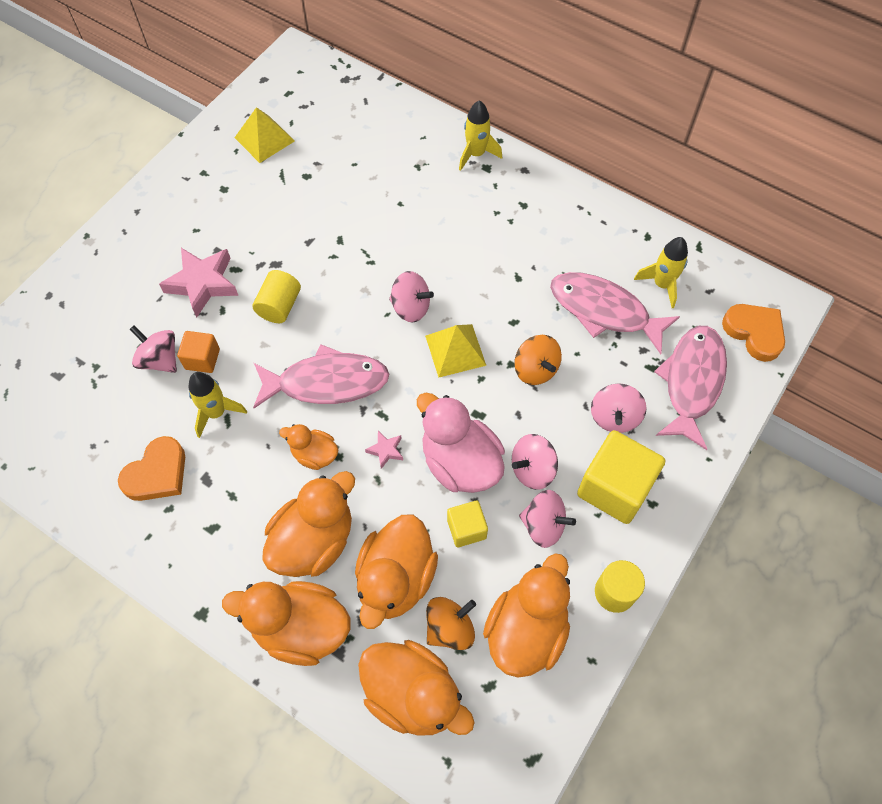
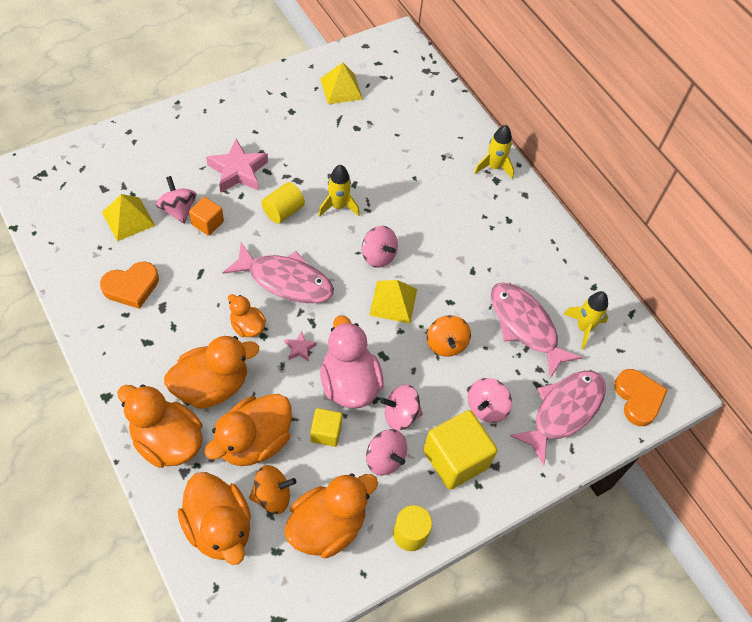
camera: 20 degrees right, 5 degrees down
yellow rocket [188,372,247,438] -> yellow rocket moved to [318,165,360,217]
none -> yellow pyramid [102,194,155,241]

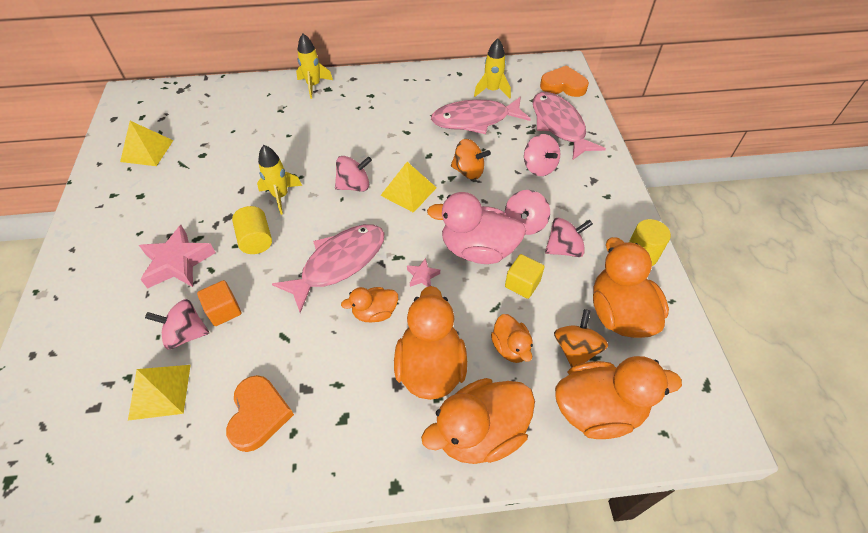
camera: 60 degrees left, 5 degrees down
orange duck [205,394,292,466] -> orange duck [491,314,533,363], size x0.55
yellow cube [423,410,498,490] -> none

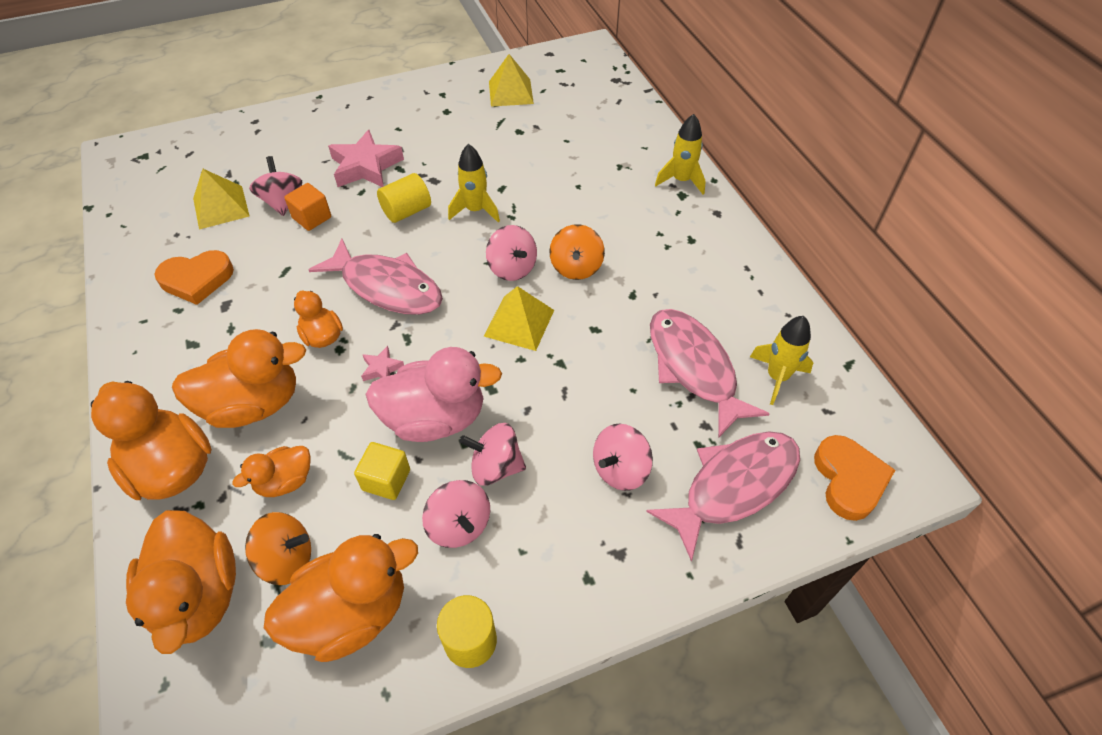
camera: 75 degrees right, 0 degrees up
pink duck [427,192,526,264] -> pink duck turned 90 degrees clockwise [366,347,502,442]
orange spinning top [451,139,491,180] -> orange spinning top moved to [549,224,605,280]

